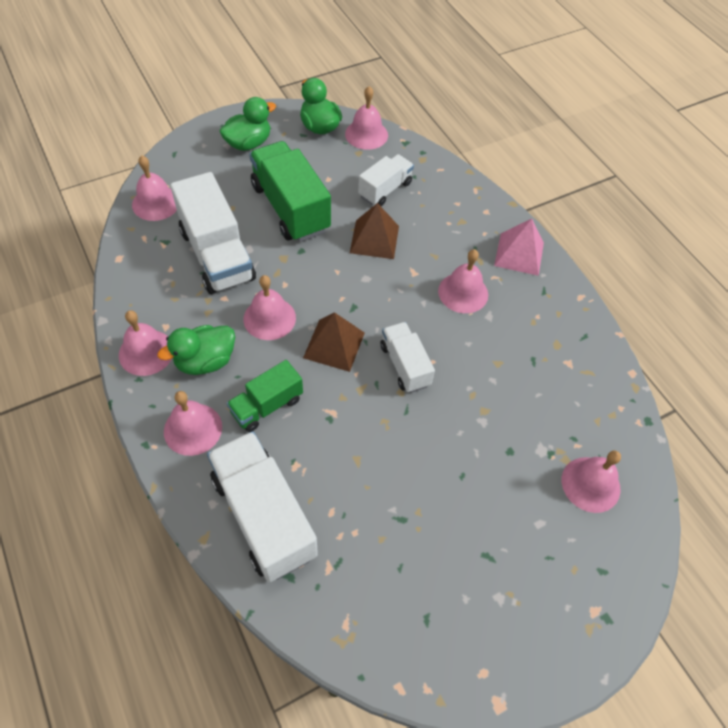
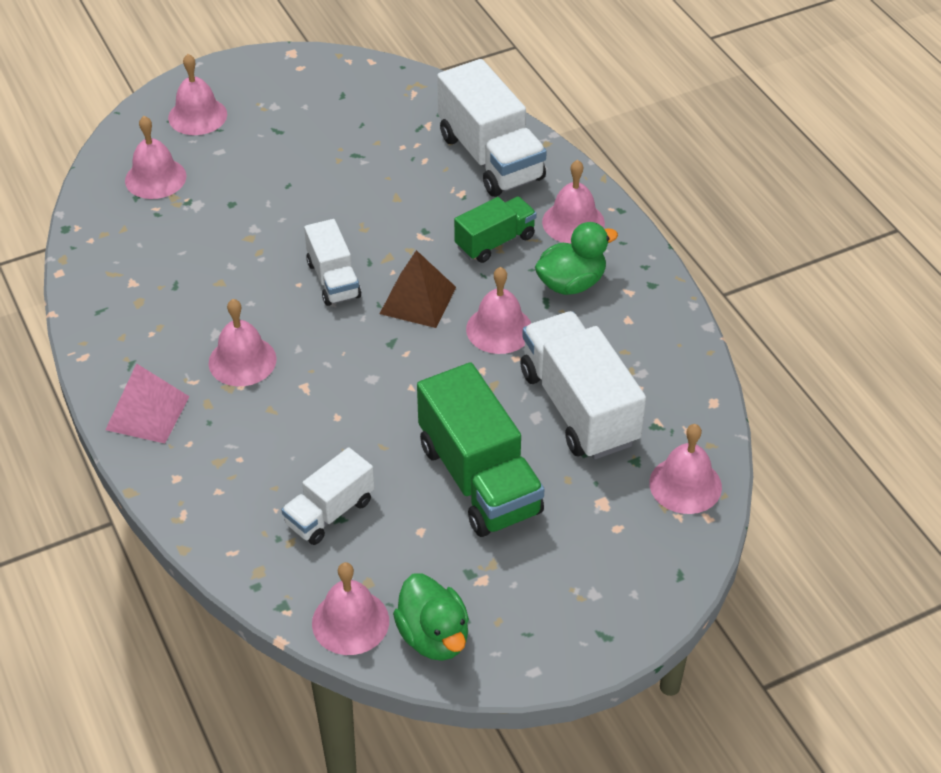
camera: 175 degrees left, 10 degrees down
pink bell [119,310,172,376] -> pink bell moved to [168,54,227,135]
green duck [219,97,276,151] -> none
brown pyramid [350,203,399,259] -> none

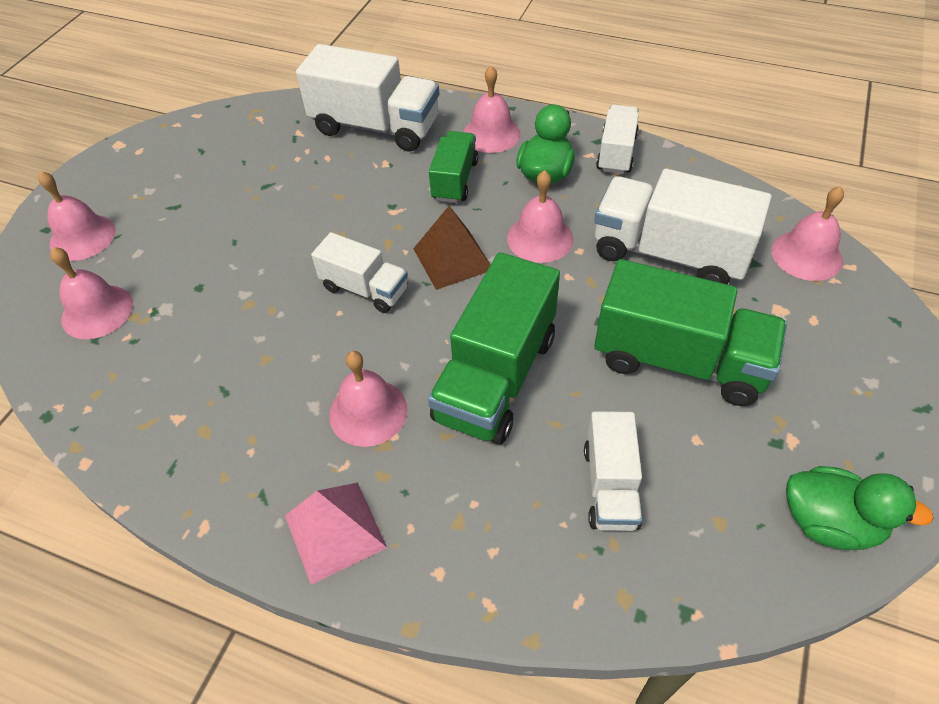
camera: 40 degrees left, 5 degrees up
pink bell [312,562,389,655] -> none
none -> green truck [428,252,560,445]
none -> white truck [596,105,639,174]

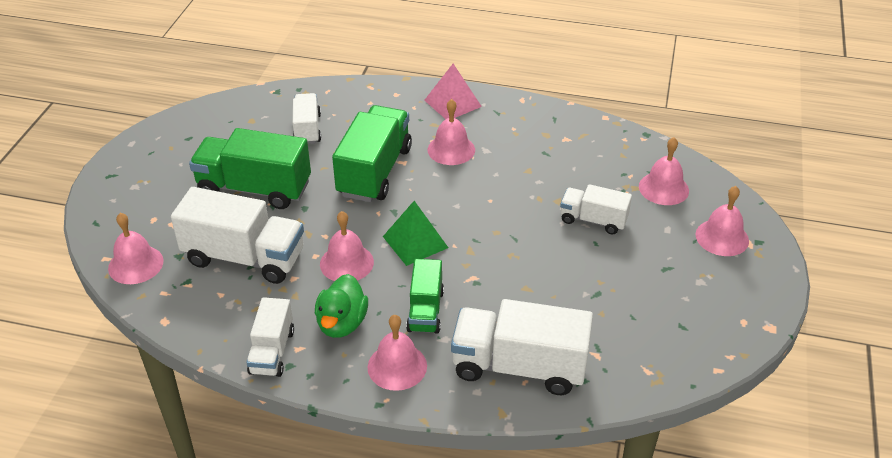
camera: 170 degrees right, 10 degrees down
white truck [311,232,408,313] -> white truck moved to [560,184,632,235]
brown pyramid [413,206,490,290] -> green pyramid [383,201,448,266]
green duck [786,466,934,550] -> none

